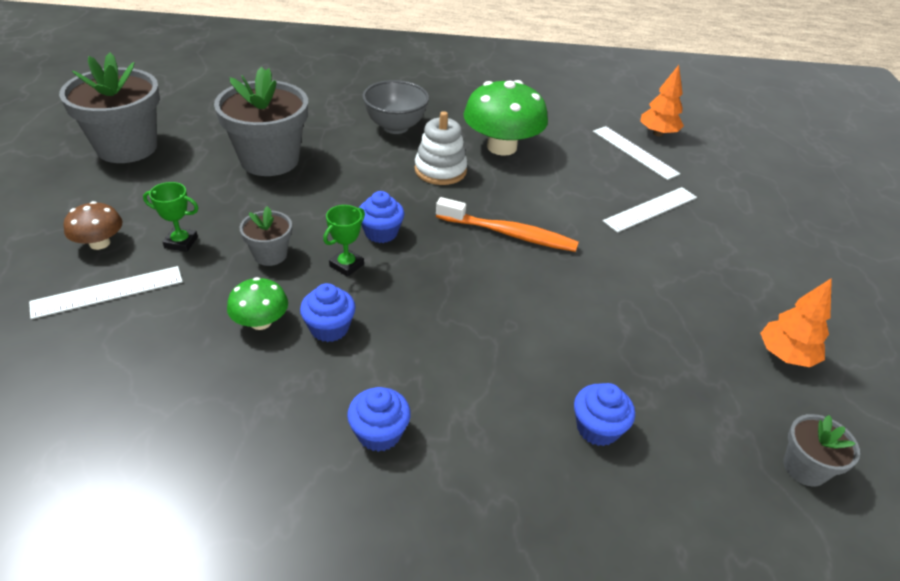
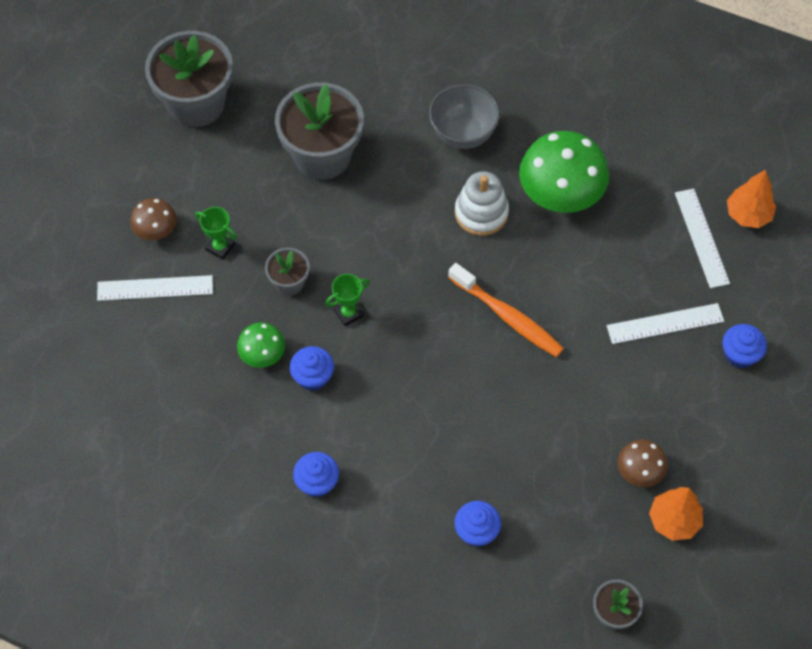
camera: 25 degrees right, 20 degrees up
blue cupcake [359,191,405,243] -> blue cupcake moved to [722,324,767,368]
none -> brown mushroom [617,439,668,487]

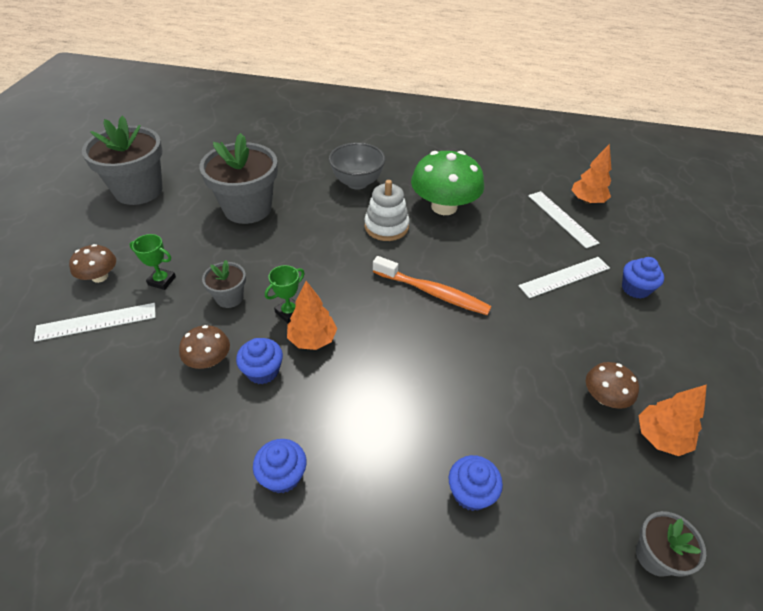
camera: 15 degrees left, 15 degrees down
green mushroom [237,322,285,368] -> brown mushroom [179,325,230,369]
none -> orange tree [287,281,337,350]

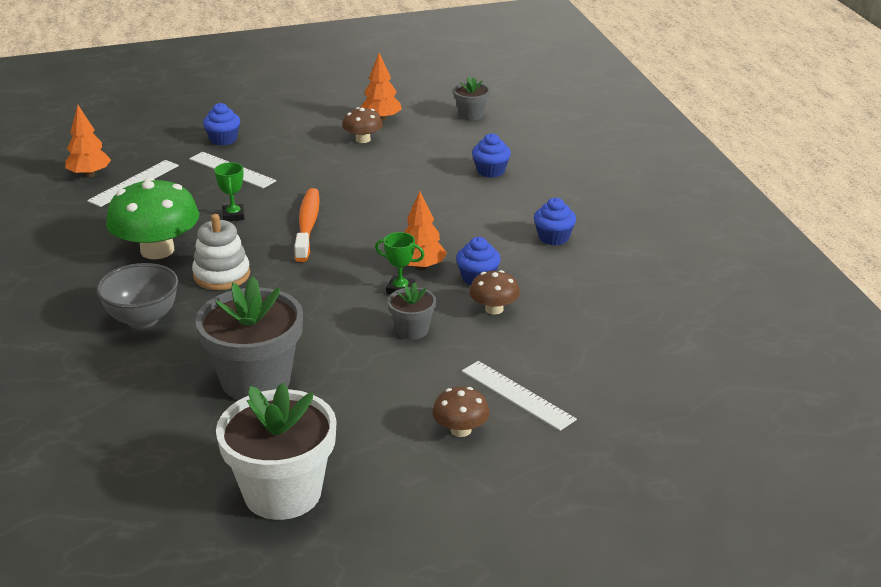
camera: 115 degrees left, 15 degrees down
grey flower pot [82,116,163,205] -> white flower pot [216,382,337,520]
green trophy [129,234,176,290] -> green trophy moved to [214,162,244,221]

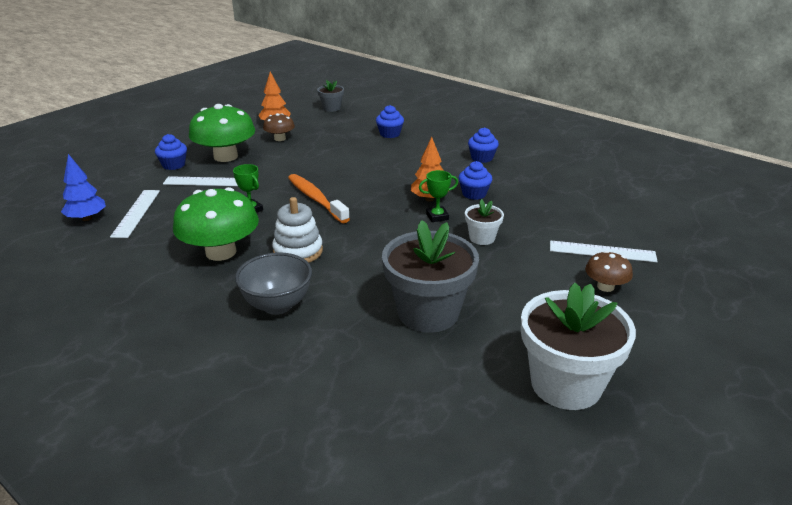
camera: 35 degrees left, 0 degrees up
orange tree [65,105,111,177] -> blue tree [61,154,106,221]
grey flower pot [388,282,436,339] -> white flower pot [465,199,504,245]
brown mushroom [469,270,520,315] -> none
none -> green mushroom [189,104,255,162]

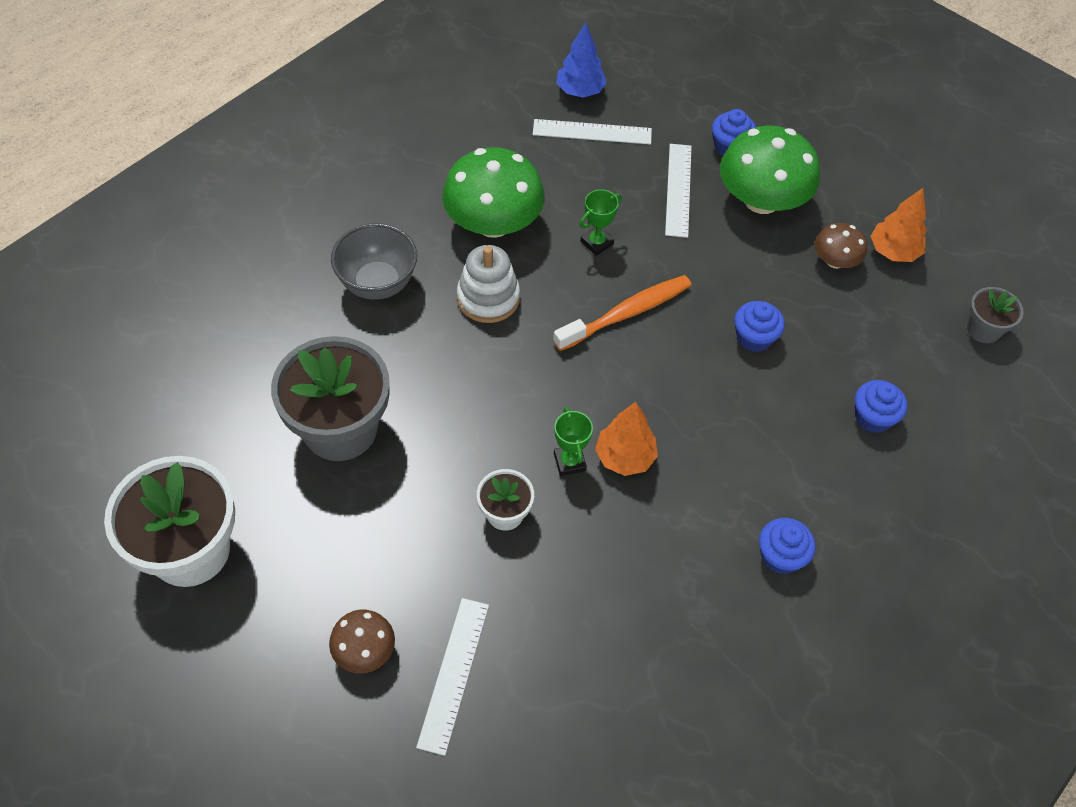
camera: 90 degrees right, 25 degrees up
blue cupcake [459,161,492,200] -> blue cupcake moved to [734,301,785,352]

